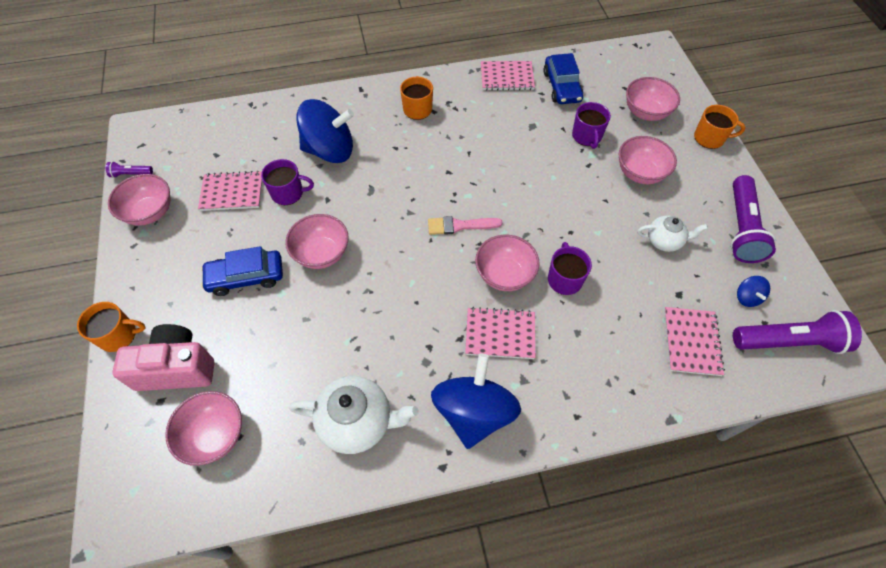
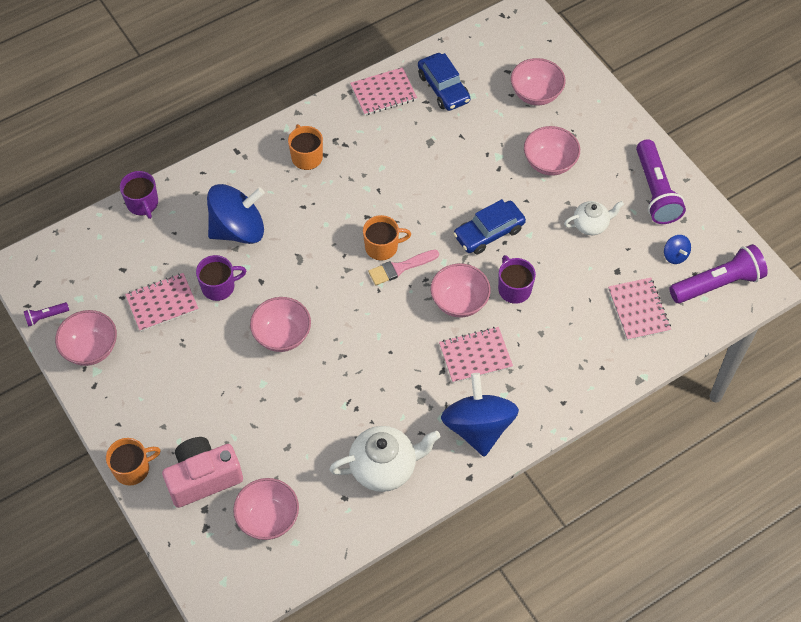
camera: 20 degrees left, 0 degrees up
blue car [201,246,283,296] -> blue car moved to [453,199,526,254]
purple mug [572,102,611,149] -> purple mug moved to [120,171,158,219]
orange mug [694,105,745,149] -> orange mug moved to [363,215,411,261]

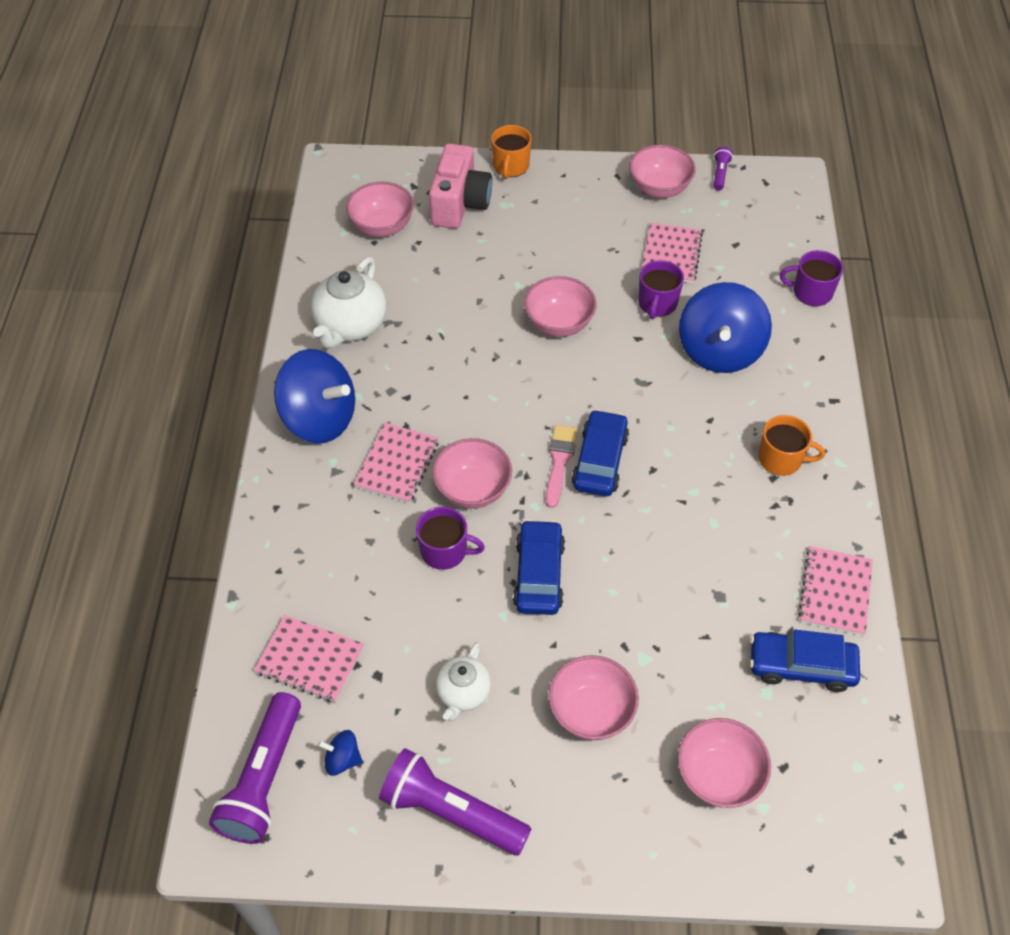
camera: 125 degrees right, 5 degrees down
orange mug [363,215,411,261] -> blue car [571,409,629,496]

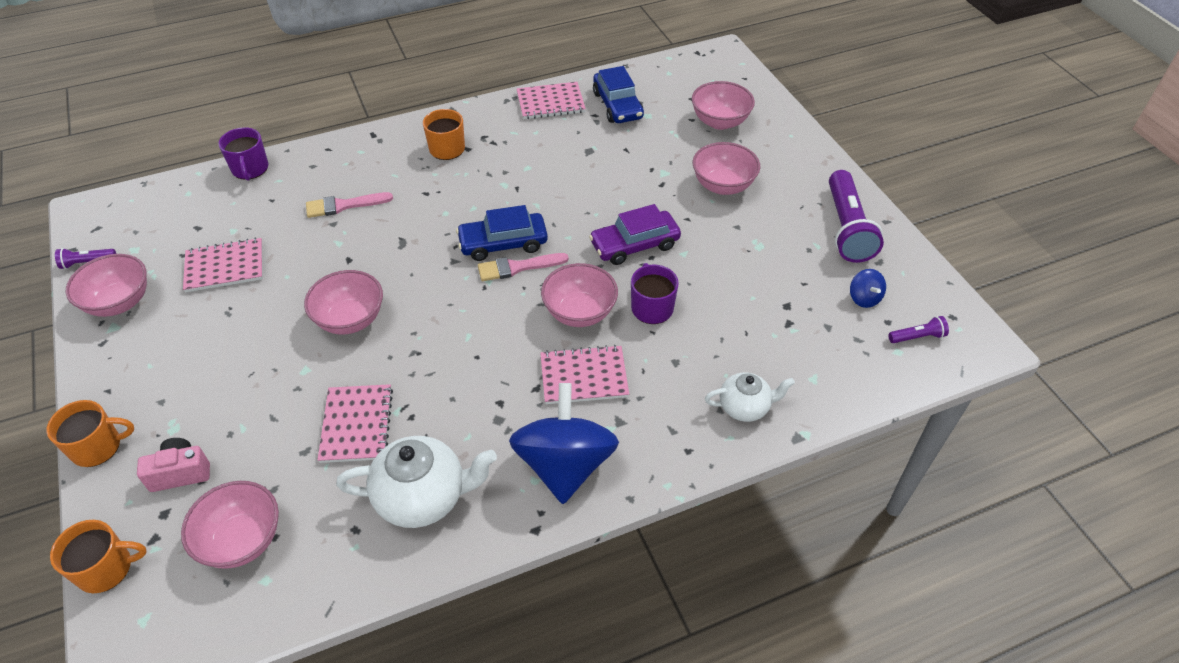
camera: 115 degrees left, 5 degrees down
purple flashlight [209,692,301,844] -> purple flashlight [888,316,949,343], size x0.45
pink notebook [254,615,364,702] -> pink notebook moved to [318,384,393,463]
pink camera [429,143,492,229] -> pink camera [137,438,210,492], size x0.59
white teapot [435,642,491,721] -> white teapot moved to [705,372,795,422]
blue car [513,519,565,615] -> purple car [589,204,681,265]
purple mug [638,260,684,320] -> none
blue spinning top [679,282,772,373] -> pink brush [306,192,393,218]
none -> orange mug [50,520,147,593]

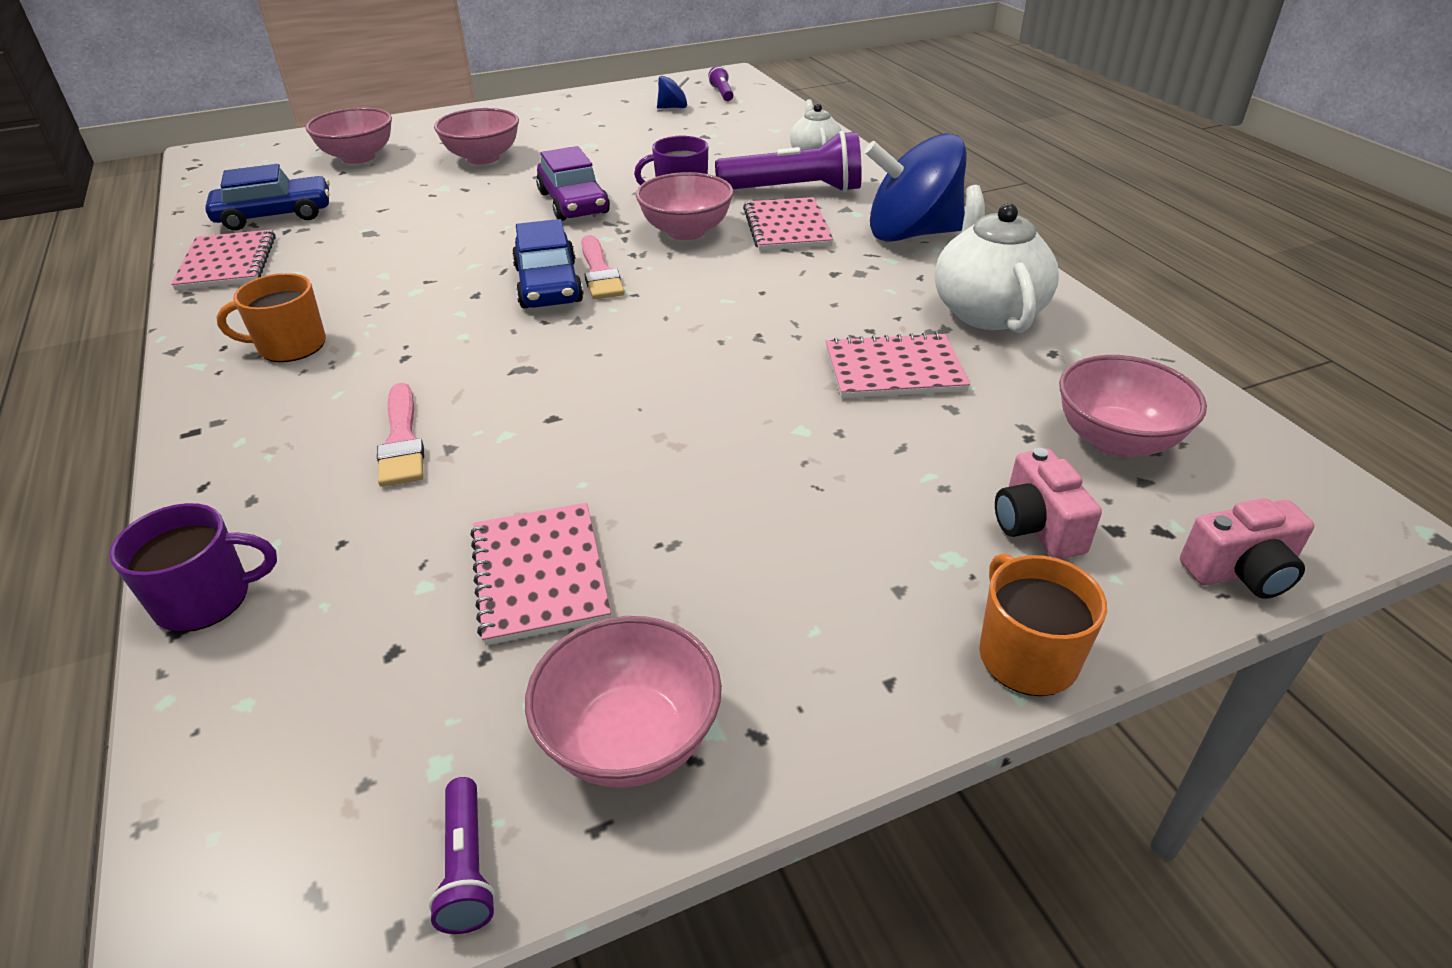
camera: 90 degrees left, 10 degrees down
orange mug [50,520,147,593] -> pink camera [1180,498,1314,599]
pink bowl [304,270,383,335] -> none
purple flashlight [829,170,884,263] -> purple flashlight moved to [715,131,862,192]

